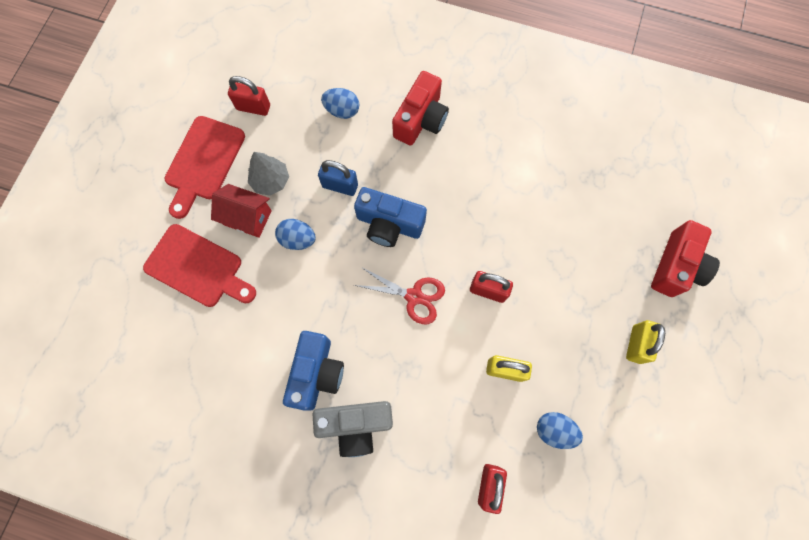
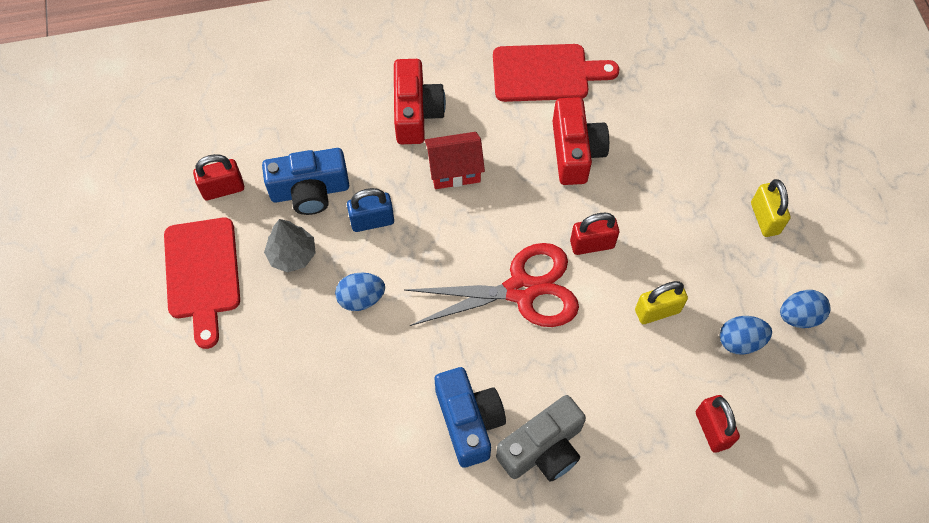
camera: 30 degrees left, 10 degrees down
red cutting board [143,224,256,307] -> red cutting board moved to [493,44,619,102]
red house [211,184,272,238] -> red house moved to [424,132,485,189]
blue egg [321,88,359,119] -> blue egg moved to [780,290,831,328]
blue camera [354,187,427,247] -> blue camera moved to [262,148,349,215]
red scissors [354,267,445,324] -> red scissors [405,243,579,327], size x1.59
red camera [651,220,720,297] -> red camera moved to [553,97,609,185]

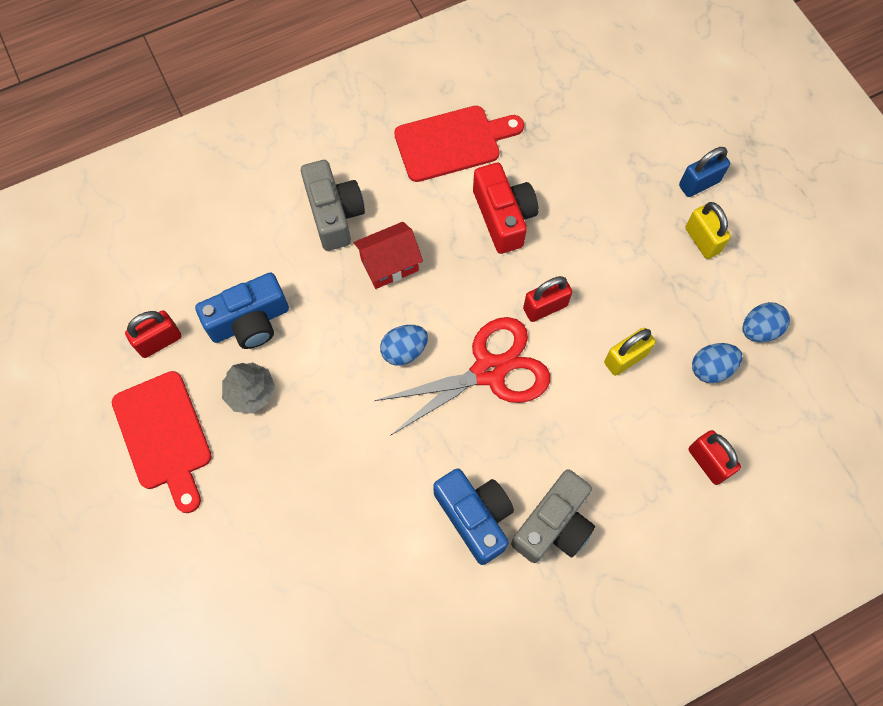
camera: 15 degrees left, 5 degrees up
blue egg [335,273,385,311] -> blue egg moved to [380,325,428,366]
blue padlock [347,188,394,232] -> blue padlock moved to [679,147,730,197]
red camera [394,59,446,144] -> grey camera [301,160,365,251]

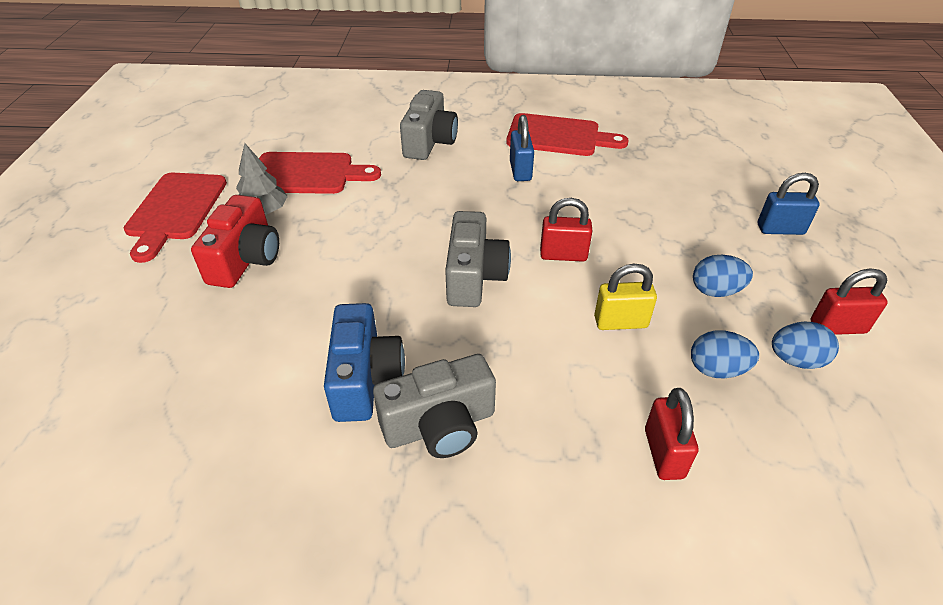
camera: 30 degrees right, 25 degrees down
red padlock [125,310,181,358] -> red padlock moved to [810,268,888,335]
blue camera [195,272,289,349] -> red cutting board [259,152,381,194]
red house [353,222,423,289] -> none
red scissors [374,317,550,436] -> grey camera [445,211,511,307]
blue egg [380,325,428,366] -> blue egg moved to [693,255,753,297]
red camera [473,163,539,254] -> red camera moved to [191,195,279,288]
yellow padlock [685,202,731,259] -> none
none -> blue padlock [510,115,534,181]

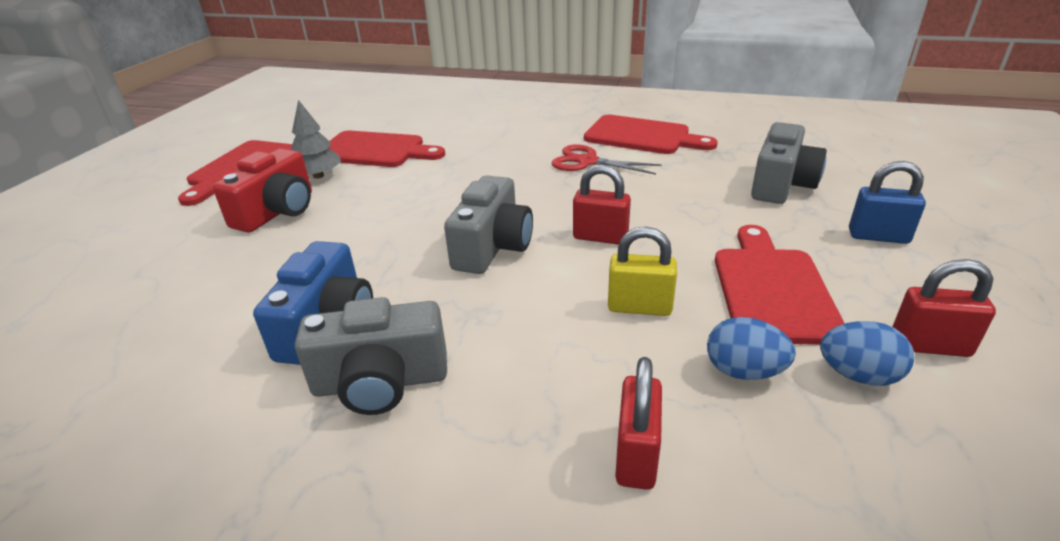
camera: 15 degrees right, 10 degrees down
grey camera [400,90,458,160] -> grey camera moved to [751,122,827,204]
blue padlock [510,115,534,181] -> red scissors [551,144,662,175]
blue egg [693,255,753,297] -> red cutting board [715,225,845,345]

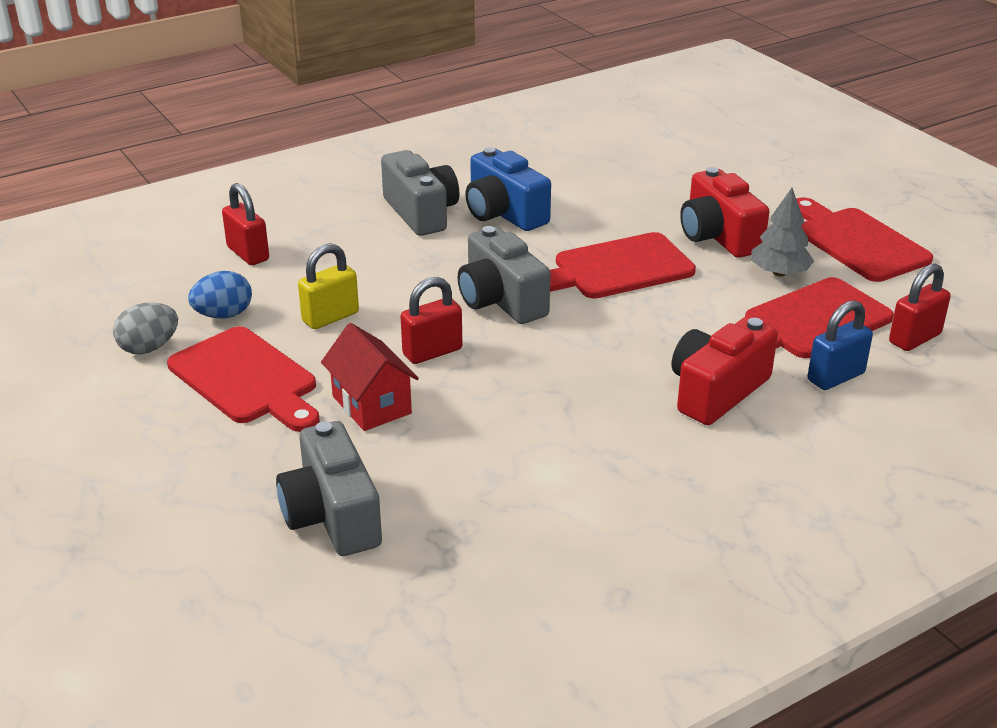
camera: 130 degrees right, 0 degrees up
grey camera [295,297,447,415] -> grey camera turned 120 degrees clockwise [381,150,459,236]
red scissors [551,144,662,175] -> none
red cutting board [584,115,718,154] -> red cutting board moved to [550,232,696,299]
blue egg [820,321,914,386] -> grey egg [113,302,178,354]
blue padlock [849,161,926,244] -> blue padlock moved to [807,300,873,390]
red padlock [892,259,996,357] -> red padlock moved to [889,264,951,351]
none -> red house [321,323,419,431]
none -> red camera [672,317,778,425]

